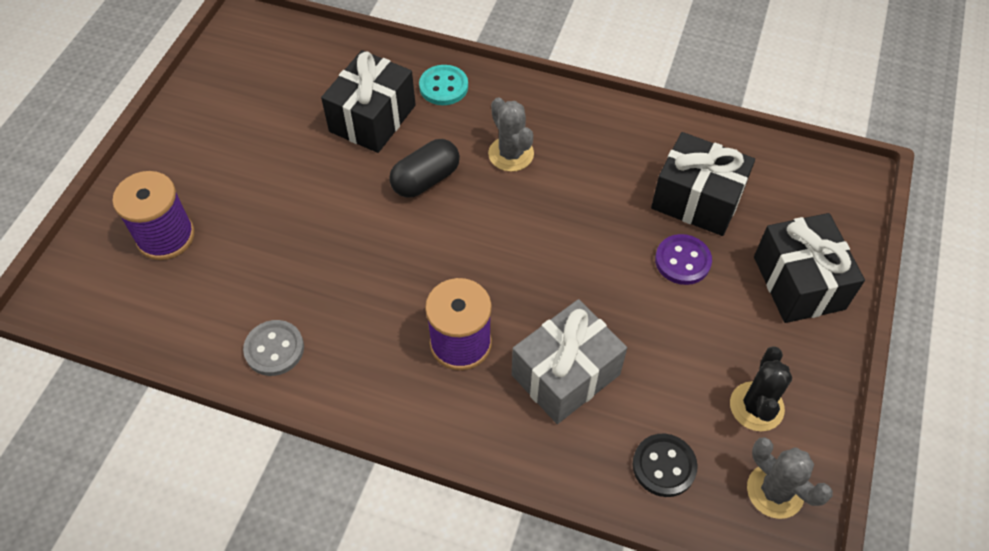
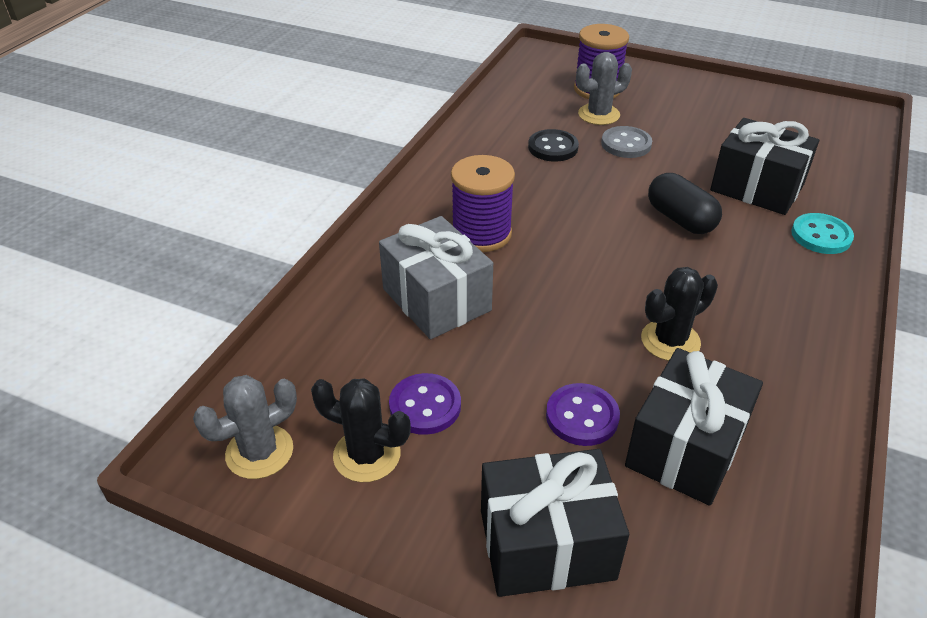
camera: 95 degrees right, 15 degrees down
grey button [243,320,304,376] -> grey button moved to [601,126,652,158]
grey cactus [488,97,534,172] -> grey cactus moved to [576,52,632,125]
black button [633,434,698,497] -> black button moved to [528,129,579,162]
none -> purple button [389,373,461,435]
none -> black cactus [641,267,718,361]

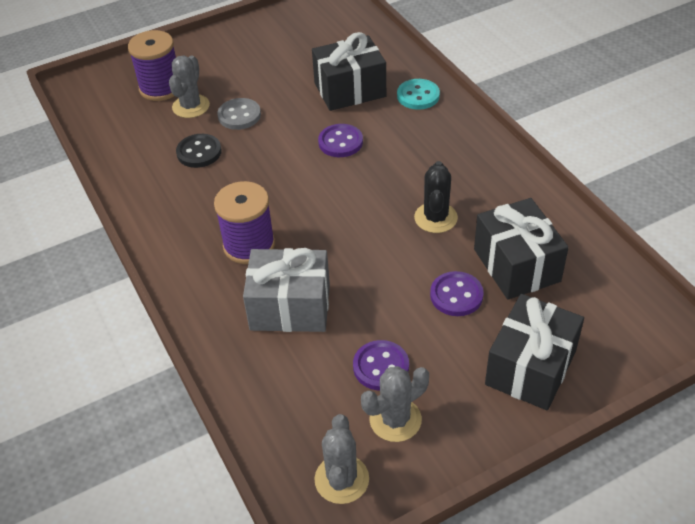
camera: 50 degrees left, 5 degrees up
black cactus [311,378,411,482] -> grey cactus [361,366,429,442]
black capsule [648,173,722,234] -> purple button [318,124,363,157]

